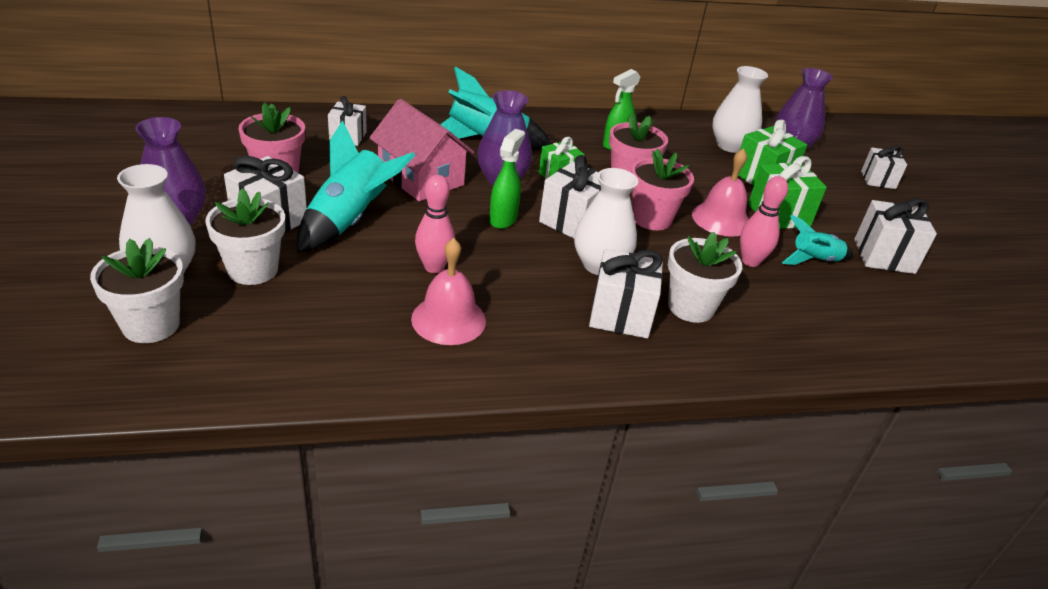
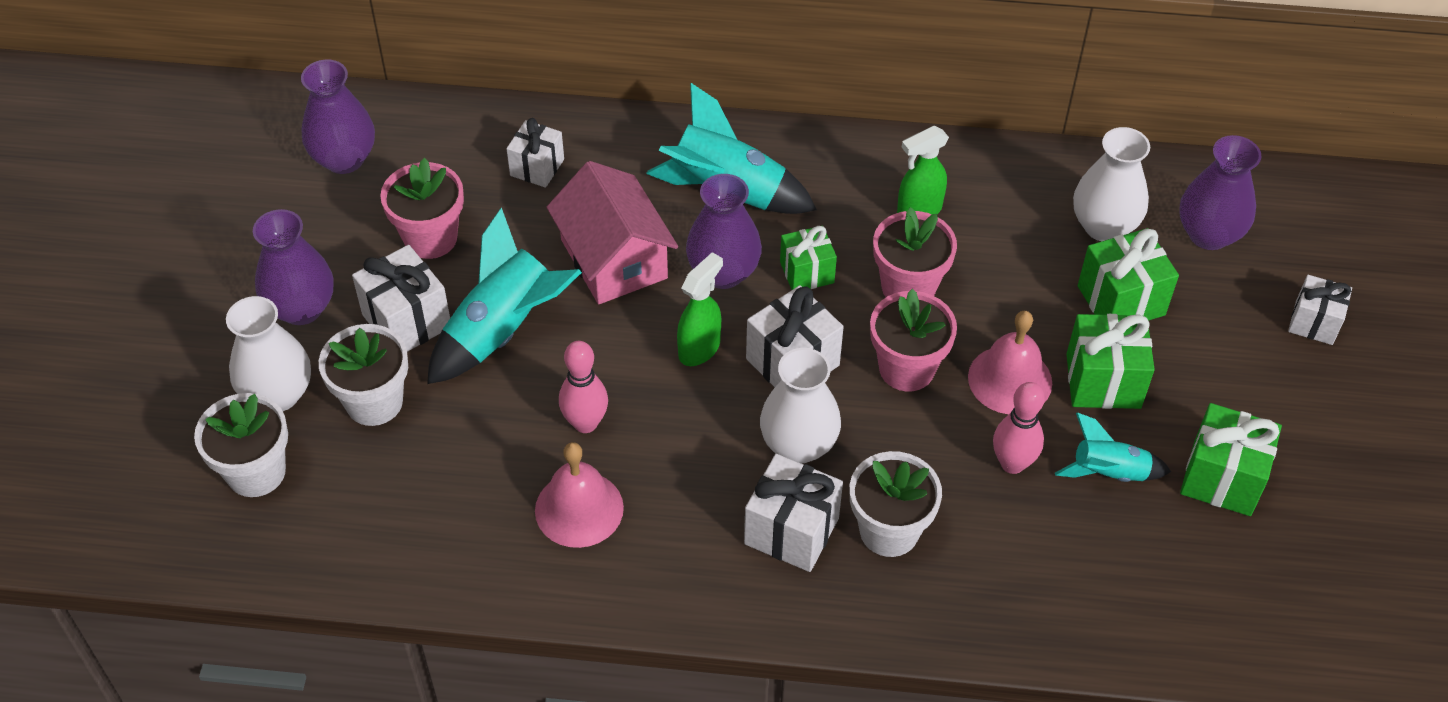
camera: 20 degrees right, 15 degrees up
white gift [854,198,937,274] -> green gift [1180,403,1282,516]
none -> purple vase [301,60,375,174]

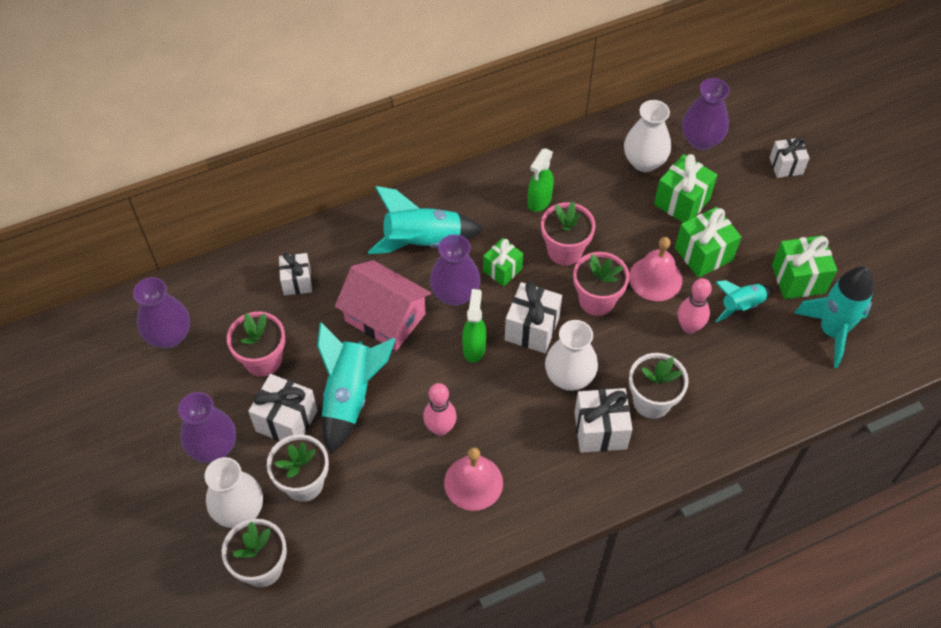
camera: 30 degrees left, 5 degrees up
none -> turquoise rocket [794,266,874,368]

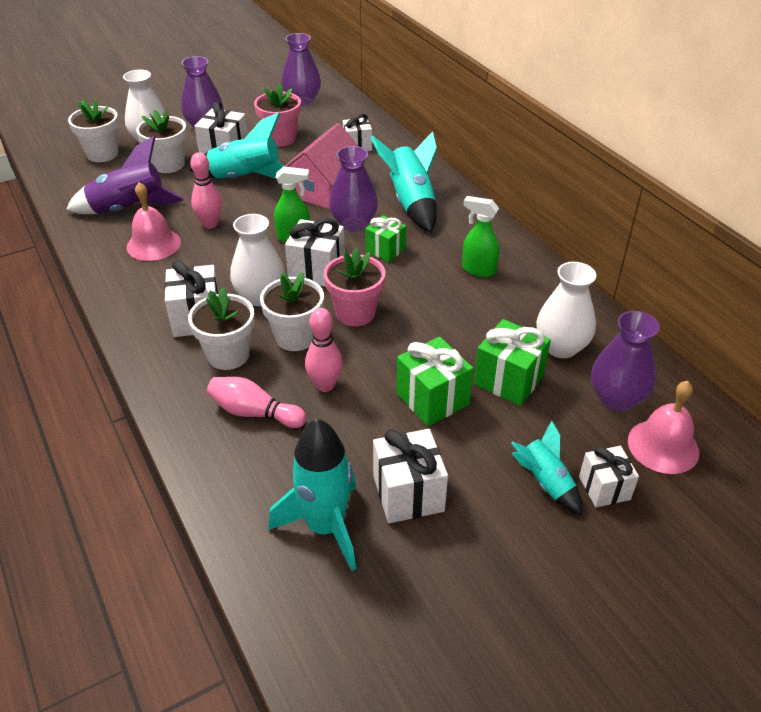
camera: 85 degrees right, 15 degrees down
pink flower pot [541,202,596,265] -> none
pink bell [629,237,682,301] -> pink bell moved to [628,381,699,474]
turquoise rocket [715,280,773,322] -> turquoise rocket moved to [511,420,583,515]
green gift [772,235,837,299] -> white gift [373,429,448,523]
none -> purple rocket [66,136,184,214]
none -> pink bowling pin [207,377,306,428]
none -> white flower pot [260,272,324,351]

